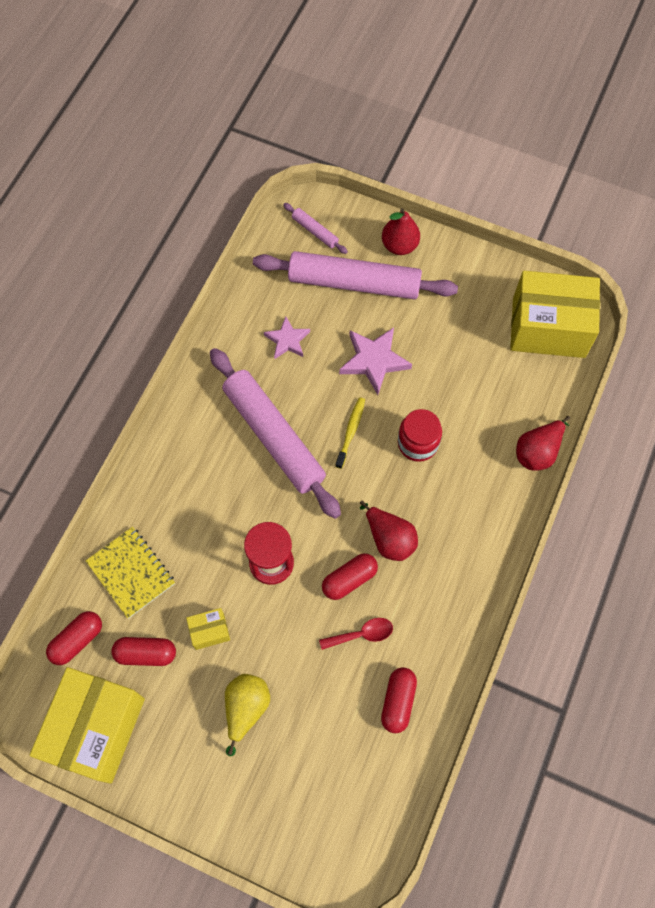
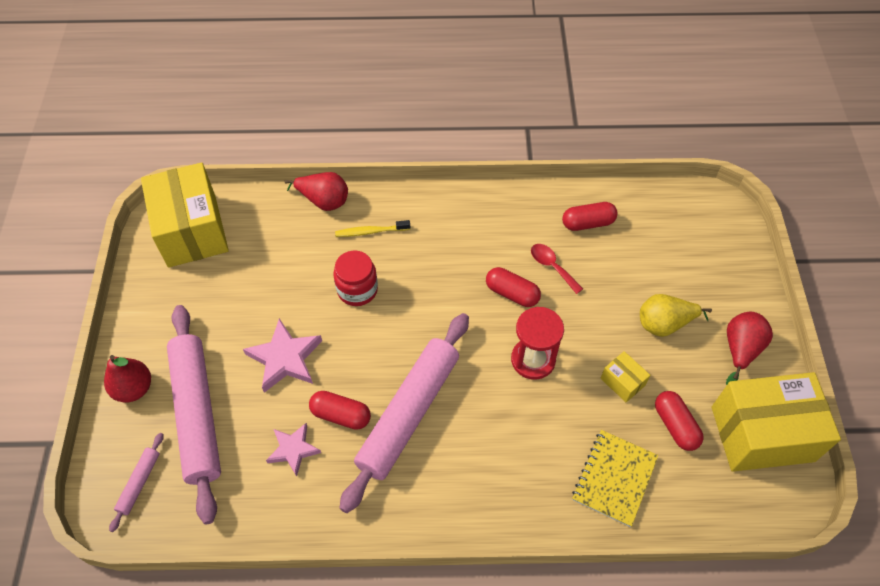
camera: 115 degrees left, 10 degrees down
red capsule [46,611,102,665] -> red capsule moved to [309,391,371,430]
yellow toothbrush [335,397,365,469] -> yellow toothbrush moved to [335,220,410,237]
red pear [360,501,418,561] -> red pear moved to [726,312,773,385]

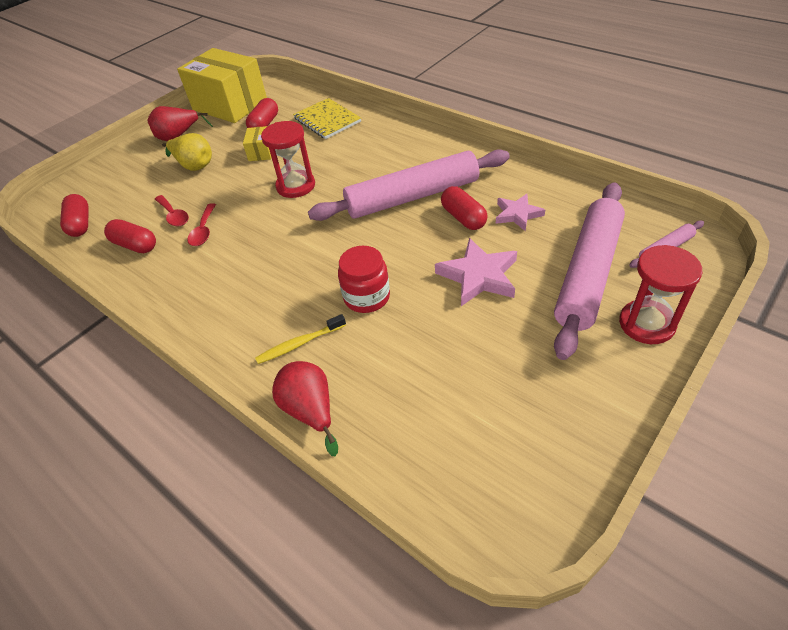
camera: 135 degrees left, 10 degrees down
red pear [104,355,151,403] -> red hourglass [619,245,703,344]
yellow box [141,163,229,268] -> none
yellow toothbrush [335,220,410,237] -> yellow toothbrush turned 120 degrees clockwise [255,314,346,364]
red capsule [486,267,541,307] -> red capsule moved to [60,194,89,237]
yellow notebook [572,430,658,527] -> yellow notebook turned 75 degrees clockwise [293,98,361,139]
none -> red spoon [155,195,189,227]

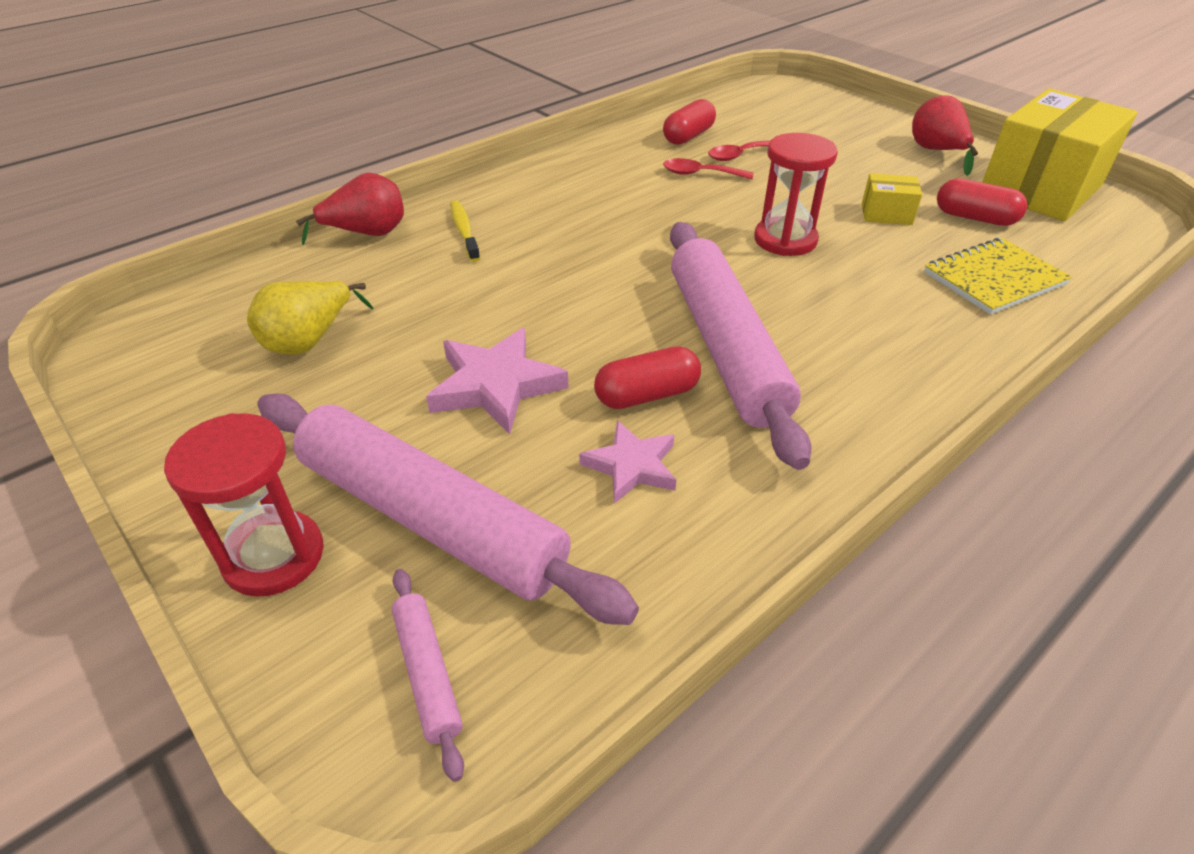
camera: 95 degrees right, 5 degrees down
red capsule [60,194,89,237] -> none
yellow pear [162,133,212,171] -> yellow pear moved to [247,281,374,355]
red jar [338,246,390,313] -> none

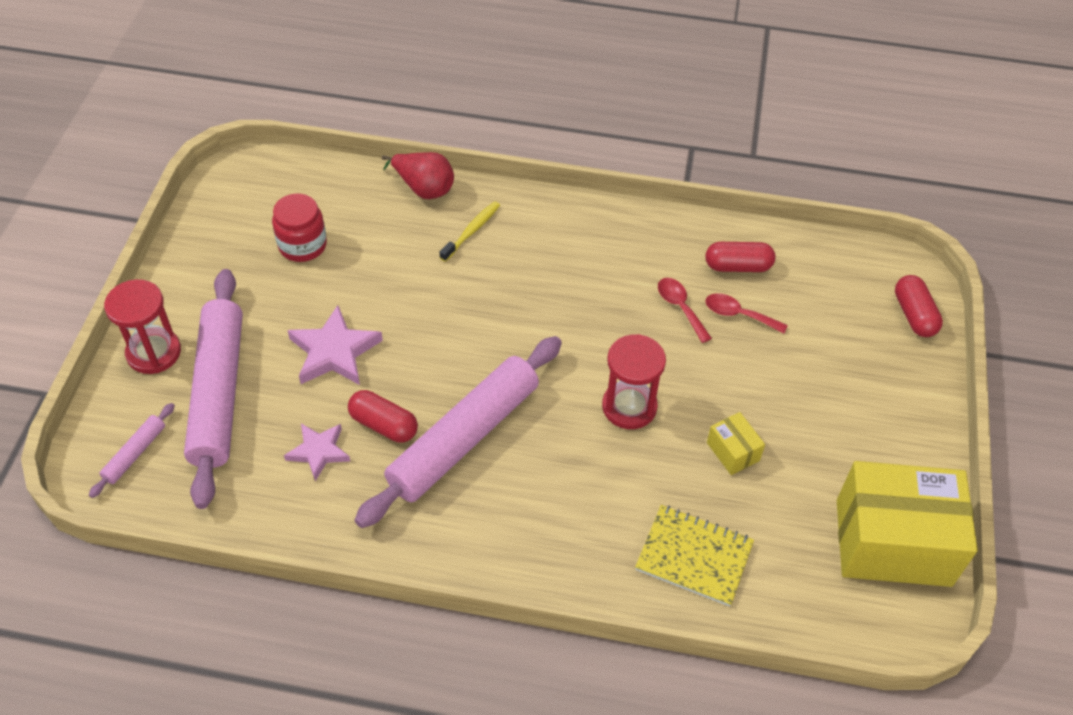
camera: 50 degrees right, 10 degrees up
yellow pear [247,281,374,355] -> red jar [272,193,327,262]
red pear [912,95,978,176] -> none
red capsule [937,178,1027,226] -> red capsule moved to [895,275,943,337]

